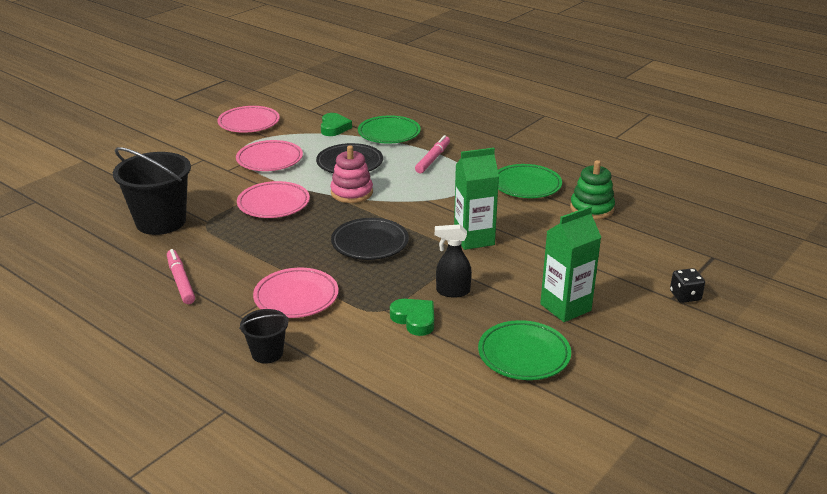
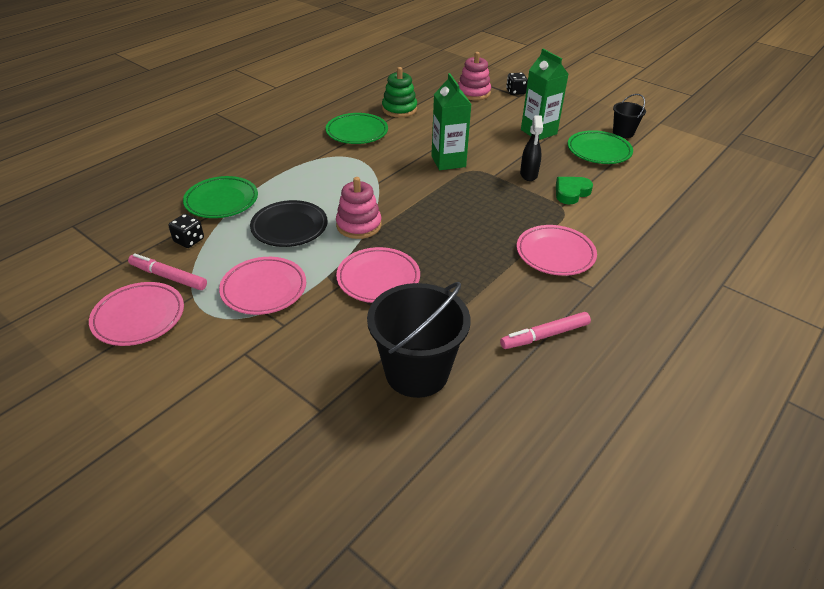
camera: 90 degrees left, 10 degrees up
black bucket [239,309,289,364] -> black bucket moved to [613,94,646,138]
green heart [321,113,352,136] -> black dice [169,214,204,248]
black plate [331,218,409,260] -> none
pink marker [415,135,450,173] -> pink marker moved to [128,253,207,290]
none -> pink stacking toy [458,52,491,100]

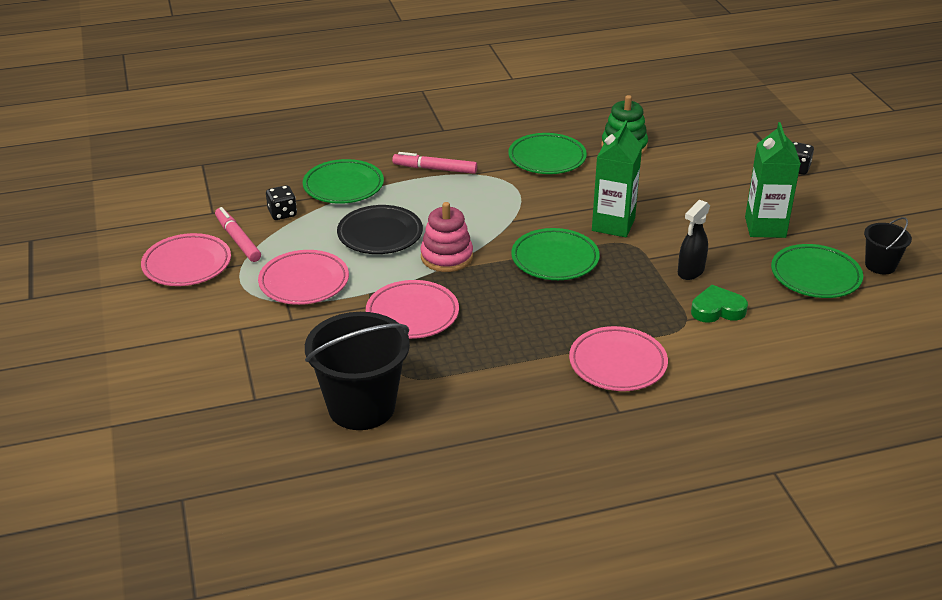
camera: 35 degrees right, 5 degrees down
pink stacking toy [458,52,491,100] -> none
pink marker [500,312,591,349] -> pink marker moved to [392,152,477,174]
none -> green plate [511,228,600,280]

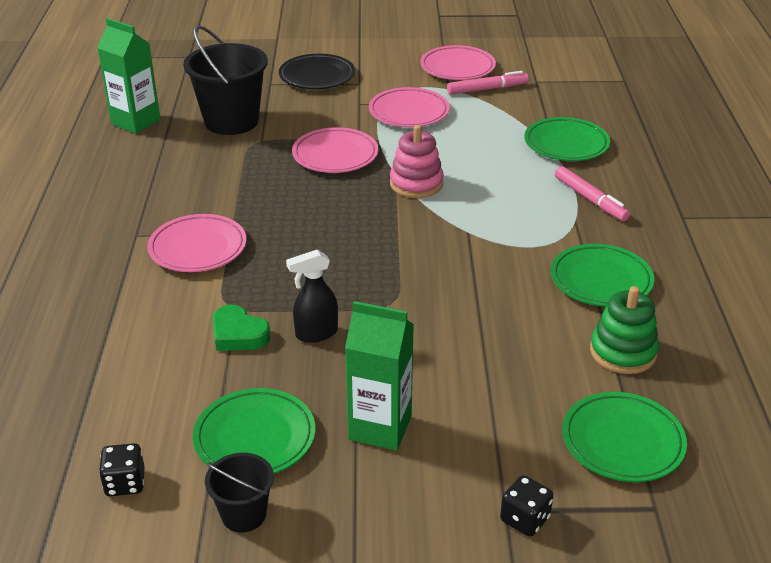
camera: 105 degrees right, 0 degrees up
black dice [266,185,297,220] -> black dice moved to [99,443,145,496]
black plate [337,205,423,254] -> black plate moved to [279,54,355,89]
pink marker [392,152,477,174] -> pink marker turned 120 degrees clockwise [555,166,630,221]
green plate [511,228,600,280] -> green plate moved to [562,392,687,482]
green carton [592,120,642,237] -> green carton moved to [97,18,160,134]
black spray bottle [678,200,710,280] -> black spray bottle turned 75 degrees counterclockwise [286,249,338,343]
green heart [691,285,748,323] -> green heart turned 120 degrees clockwise [213,305,271,351]

